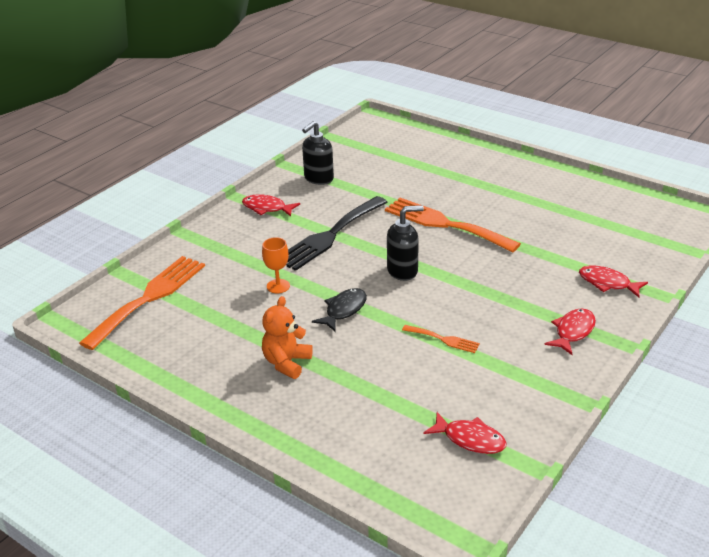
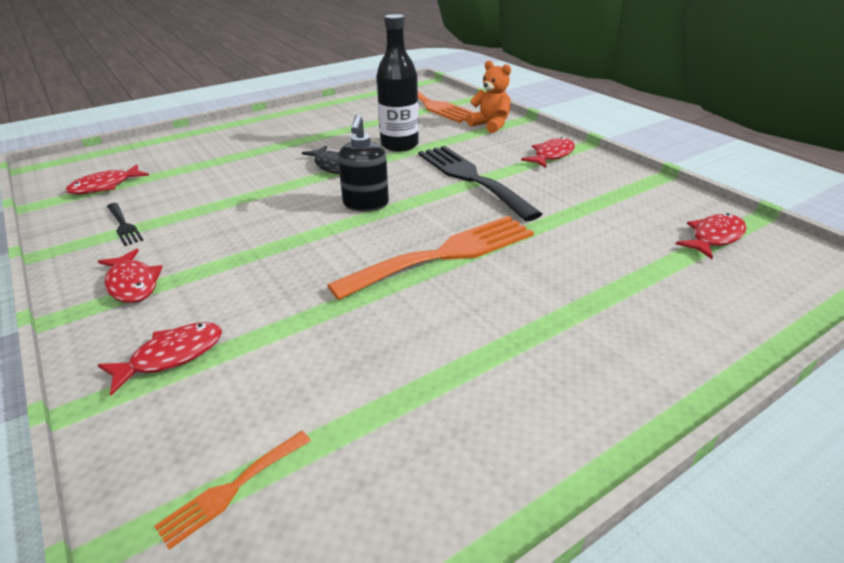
camera: 110 degrees right, 0 degrees up
orange goblet [262,237,290,293] -> black bottle [377,14,419,152]
orange teddy bear [262,296,313,379] -> orange teddy bear moved to [467,60,511,133]
black soap dispenser [302,121,334,185] -> none
orange fork [402,325,480,353] -> orange fork moved to [154,431,311,550]
none -> black fork [107,203,143,246]
none -> red fish [676,213,746,259]

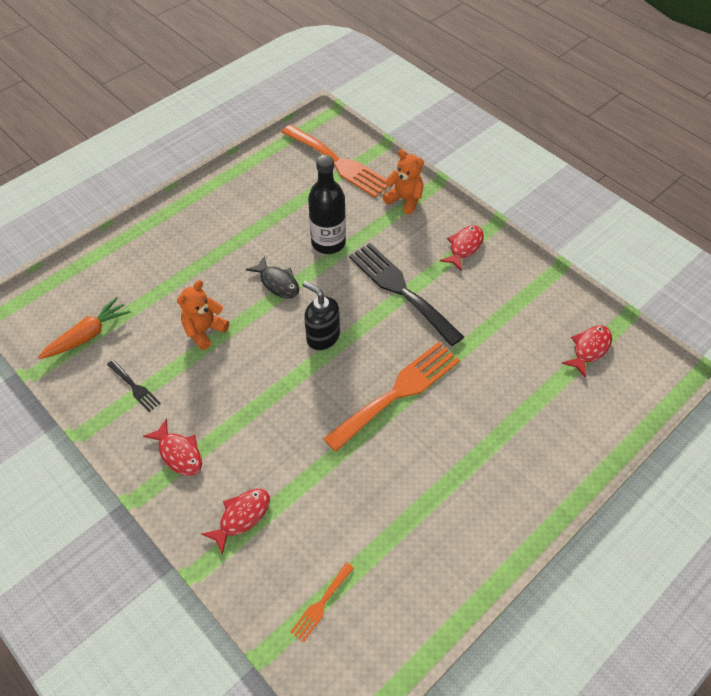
camera: 10 degrees left, 20 degrees up
red fish [66,165,149,194] -> orange carrot [38,297,131,359]
black soap dispenser [338,115,389,212] -> black soap dispenser turned 135 degrees clockwise [302,281,340,350]
none -> orange teddy bear [177,280,229,350]

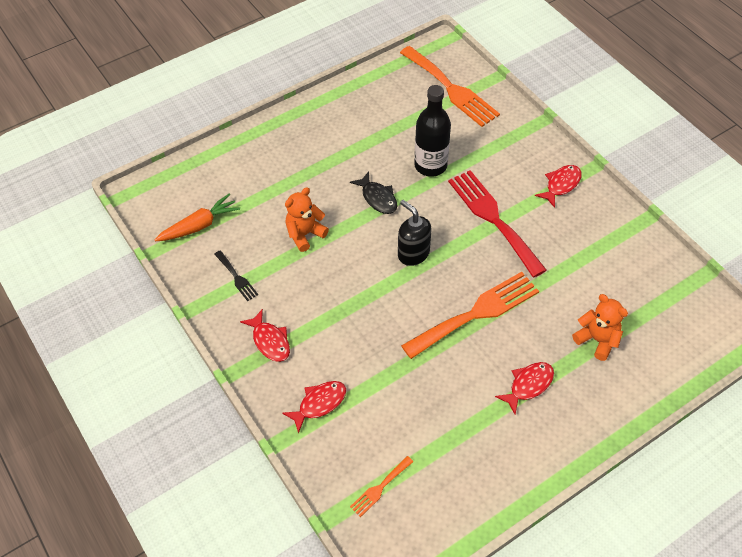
camera: 10 degrees right, 0 degrees up
black fork [349,243,464,346] -> red fork [448,170,547,277]
orange teddy bear [383,150,424,215] -> orange teddy bear moved to [572,294,628,361]
red fish [562,325,612,378] -> red fish moved to [495,362,554,415]

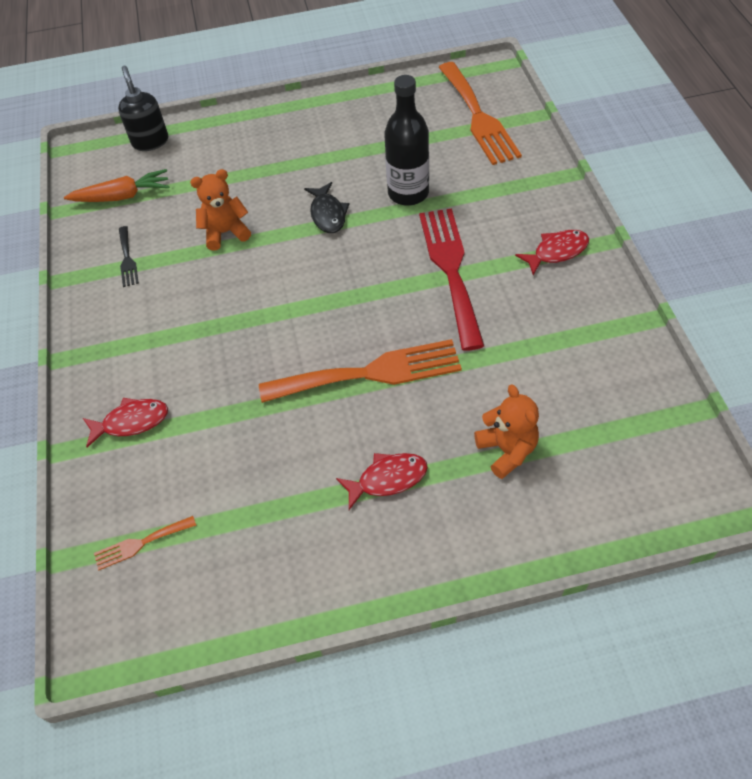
camera: 25 degrees right, 0 degrees up
red fish [240,309,290,362] -> none
black soap dispenser [398,200,432,266] -> black soap dispenser moved to [118,66,168,151]

